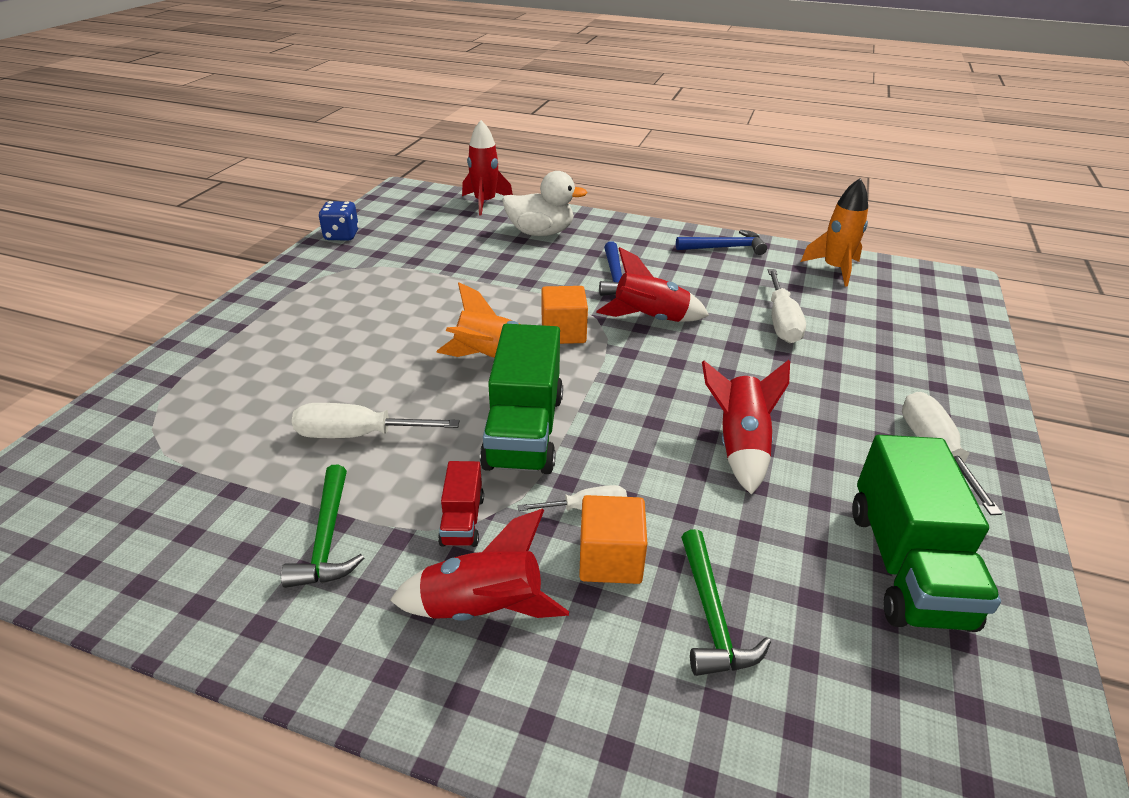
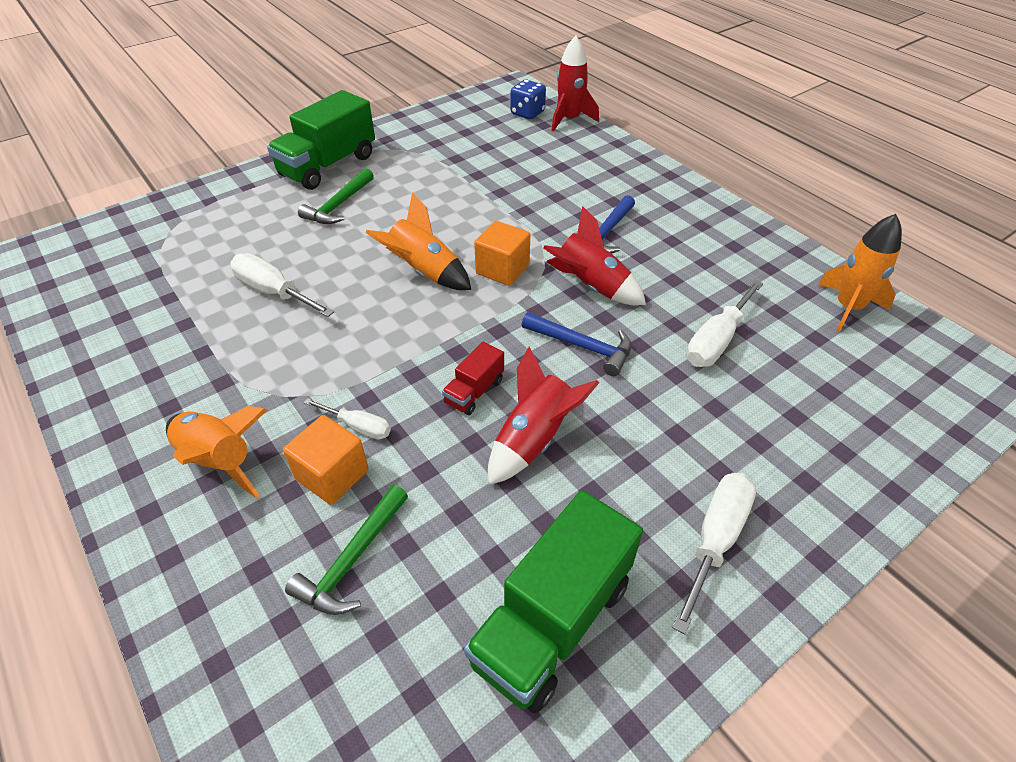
camera: 35 degrees right, 10 degrees up
green hammer [281,464,364,588] -> green hammer moved to [298,168,374,224]
blue dice [319,201,359,241] -> blue dice moved to [511,80,546,119]
red rocket [390,508,569,621] -> orange rocket [166,406,267,498]
red truck [438,461,484,547] -> red truck moved to [442,342,504,415]
green truck [480,324,563,474] -> green truck moved to [267,90,375,190]
white duck [502,171,588,236] -> none
blue hammer [676,230,767,255] -> blue hammer moved to [522,312,631,376]

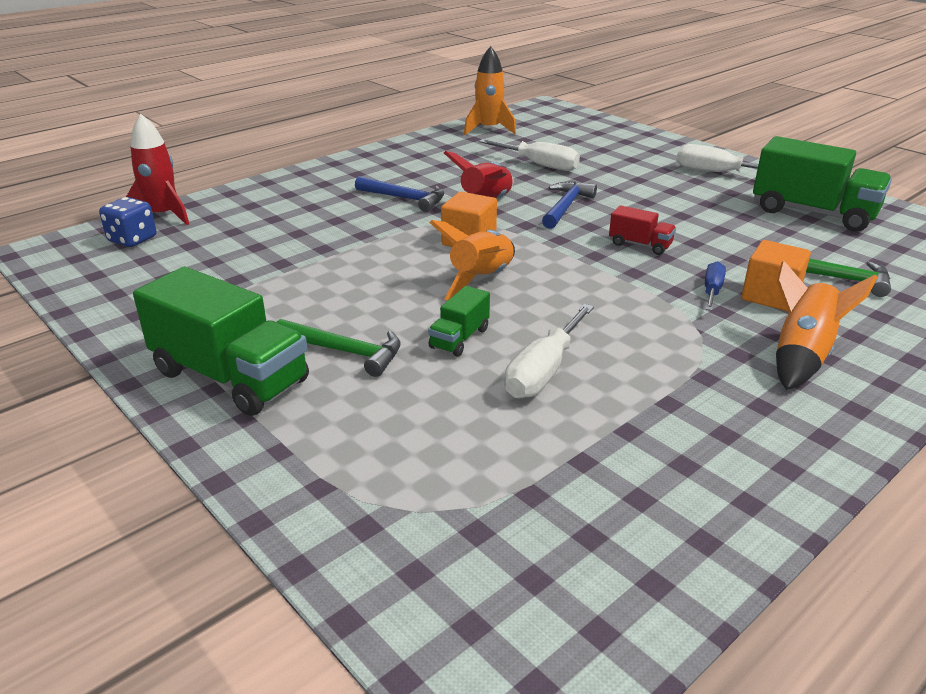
camera: 95 degrees left, 15 degrees down
white screwdriver [304,398,391,440] -> blue screwdriver [705,261,726,311]
red rocket [488,347,599,485] -> none
none -> green truck [428,286,490,357]

